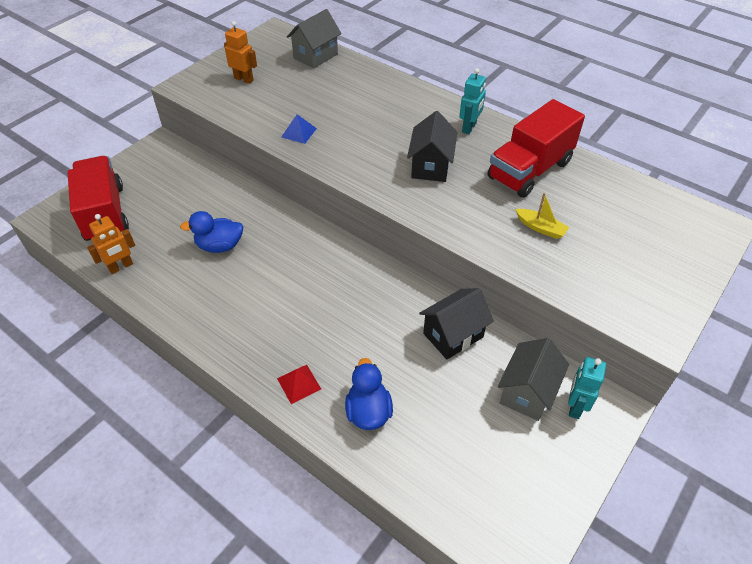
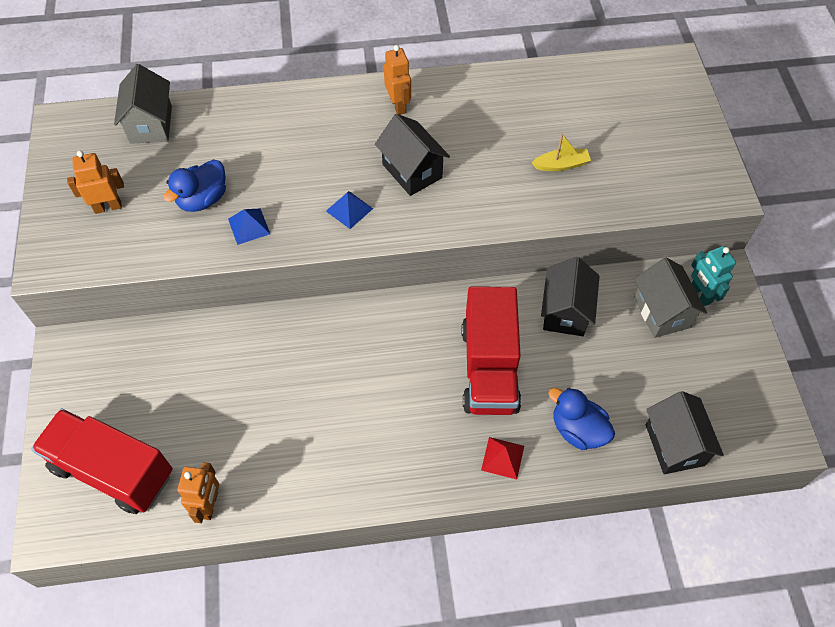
camera: 45 degrees left, 10 degrees up
blue duck [180,211,243,253] -> blue duck moved to [163,160,226,212]
turquoise robot [459,68,486,135] -> orange robot [384,45,411,115]
red truck [488,99,585,198] -> red truck moved to [462,286,521,415]
none -> blue pyramid [326,191,373,229]
none -> black house [645,391,724,474]

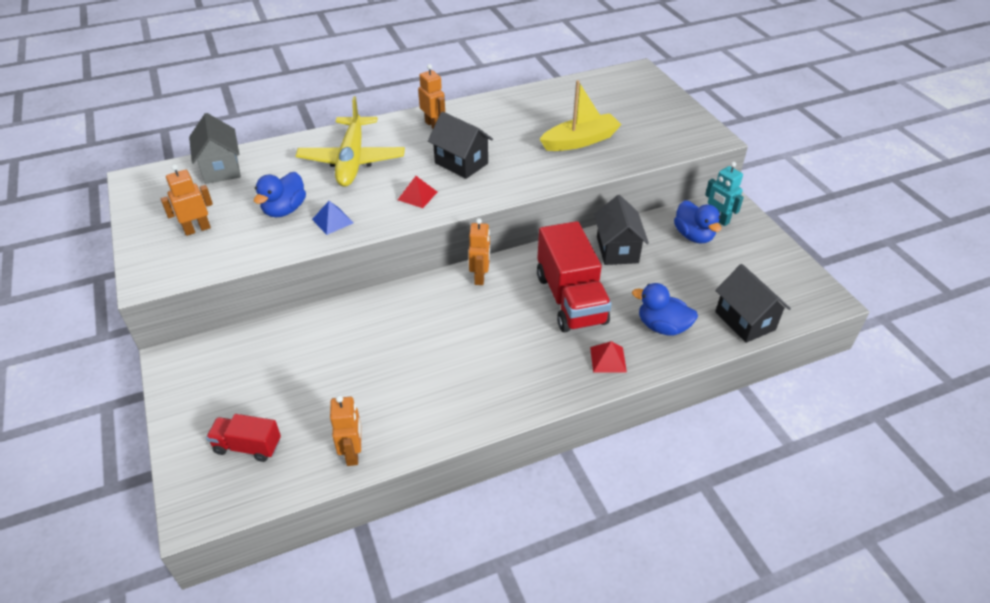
camera: 15 degrees left, 15 degrees down
red truck [31,408,173,514] -> red truck [206,414,281,462], size x0.53
blue pyramid [326,191,373,229] -> red pyramid [398,176,437,208]
yellow boat [532,134,591,171] -> yellow boat [540,80,622,151], size x1.77
grey house [634,258,707,338] -> blue duck [674,200,721,244]
none -> yellow plane [296,96,405,187]
none -> orange robot [468,218,490,285]

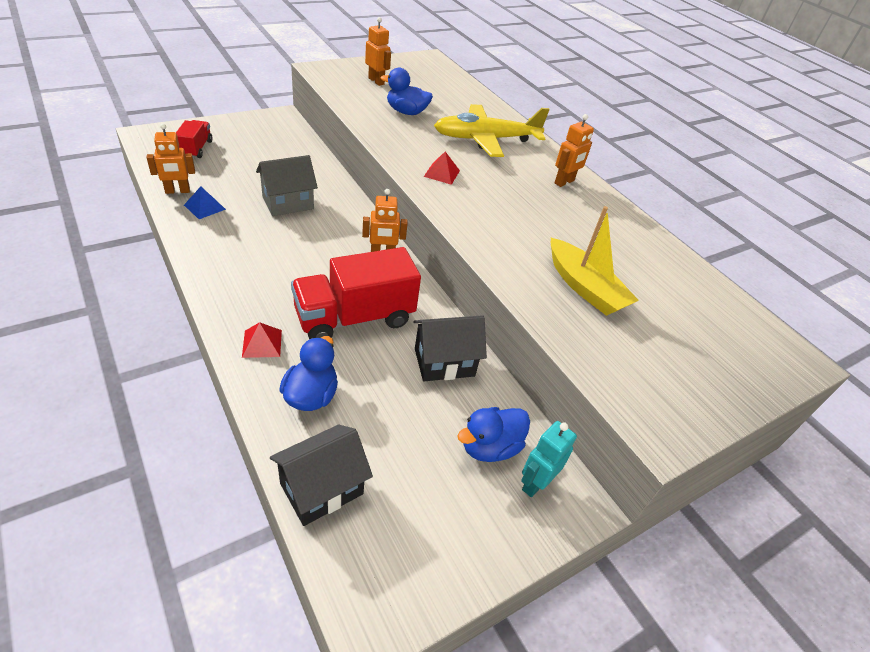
camera: 75 degrees right, 0 degrees up
grey house [189,113,241,184] -> grey house moved to [256,155,318,216]
blue pyramid [312,201,354,235] -> blue pyramid moved to [184,187,226,219]
black house [428,112,493,179] -> none

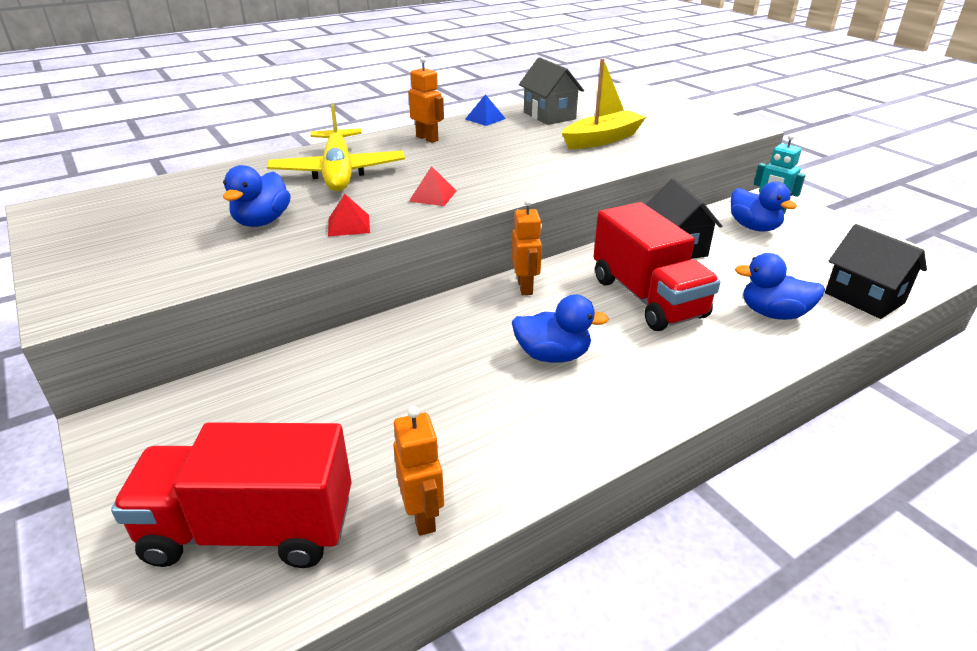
camera: 85 degrees left, 10 degrees down
red truck [176,120,213,158] -> red truck [111,422,352,568], size x1.90
blue pyramid [184,187,226,219] -> blue pyramid moved to [465,94,506,126]
red pyramid [242,322,282,358] -> red pyramid moved to [328,194,370,236]
grey house [256,155,318,216] -> grey house moved to [519,57,584,125]
orange robot [365,17,391,86] -> none
none -> blue duck [512,295,609,363]

